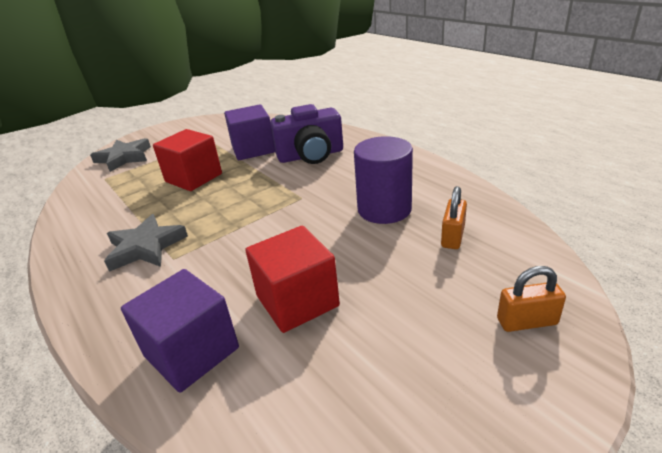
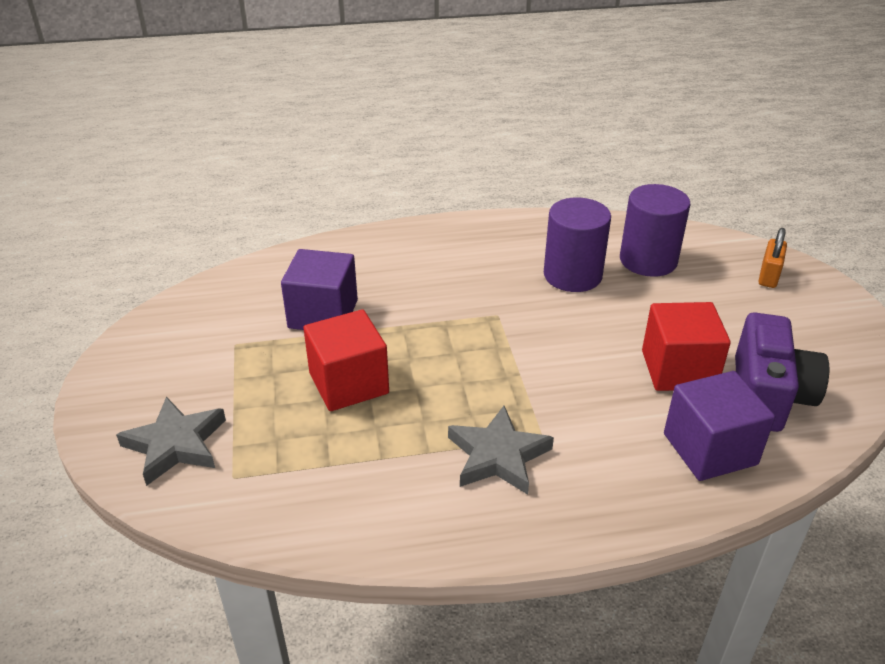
camera: 65 degrees left, 5 degrees up
purple camera [270,104,343,164] -> purple camera moved to [735,313,829,432]
orange padlock [441,186,467,249] -> purple cylinder [620,184,690,277]

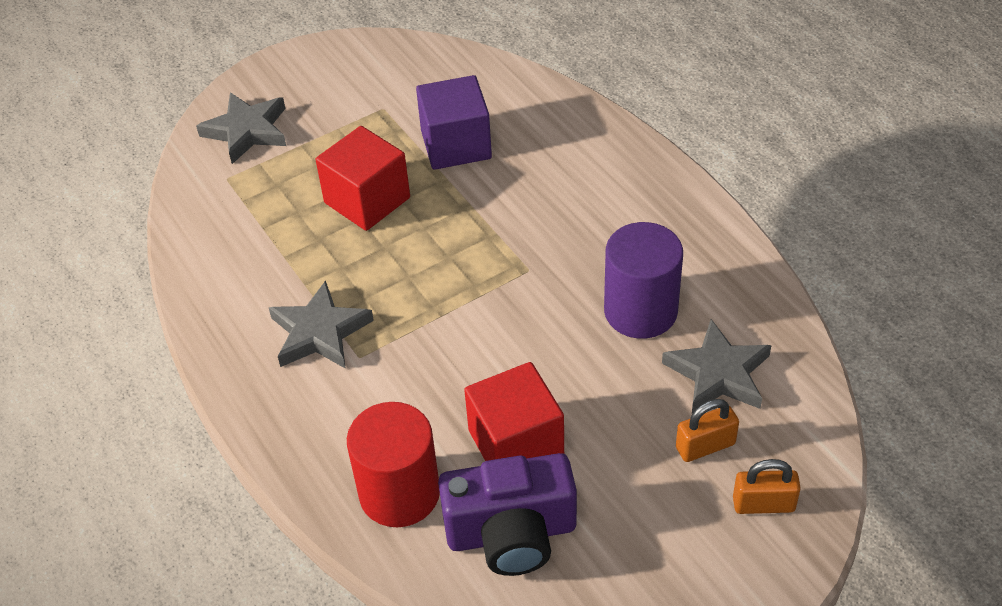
camera: 70 degrees right, 10 degrees up
purple cylinder [620,184,690,277] -> grey star [662,319,771,413]
purple cube [664,371,775,481] -> red cylinder [347,402,440,527]
none -> orange padlock [676,399,739,462]

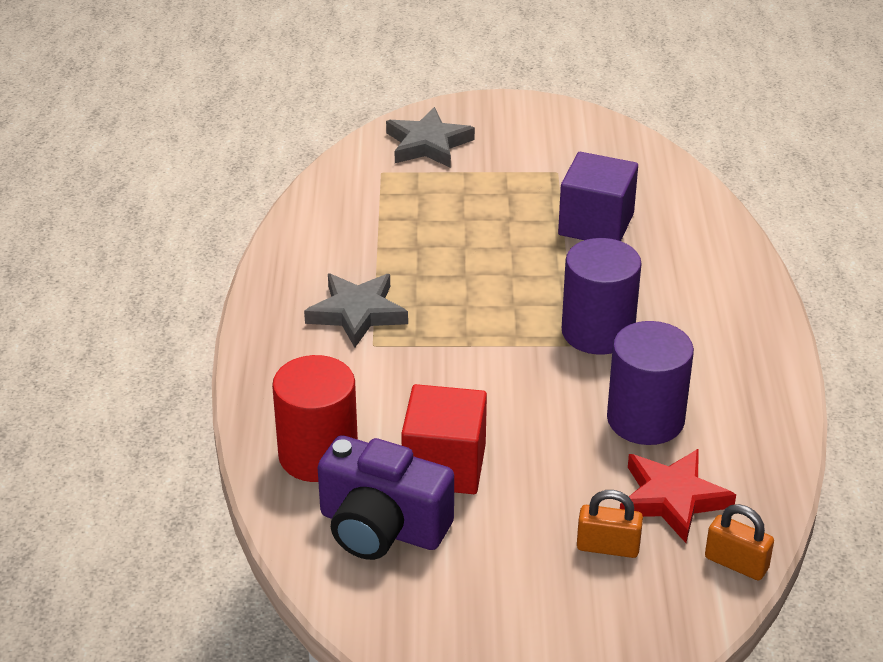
camera: 30 degrees right, 10 degrees down
red cube [316,126,410,231] -> none
grey star [662,319,771,413] -> red star [620,449,736,543]
orange padlock [733,459,801,514] -> orange padlock moved to [705,504,774,580]
none -> purple cylinder [562,238,641,355]

